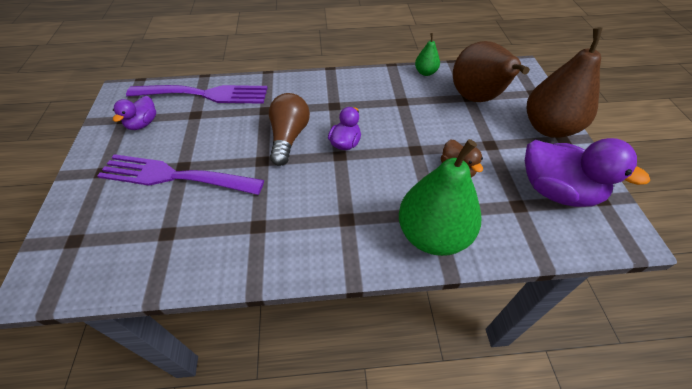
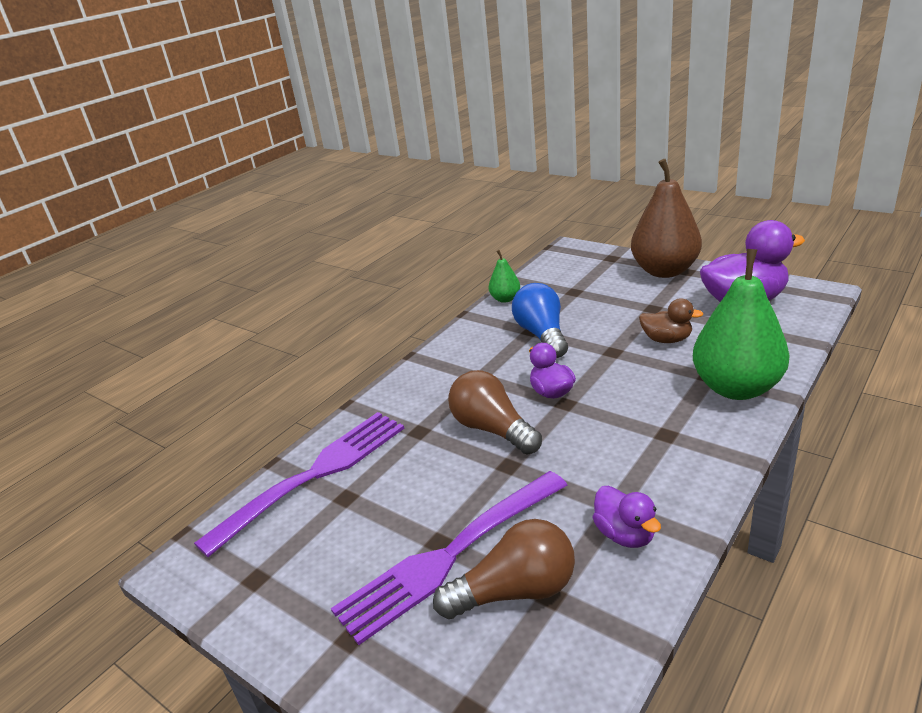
camera: 45 degrees left, 20 degrees down
purple duck [113,96,156,130] -> purple duck moved to [593,486,661,548]
brown pear [453,41,530,102] -> none
none -> brown light bulb [433,519,575,619]
none -> blue light bulb [512,283,568,358]

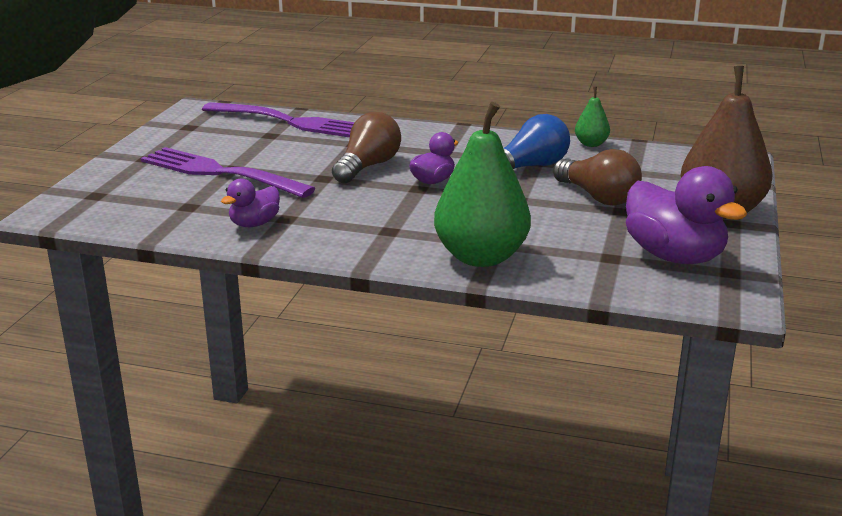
camera: 65 degrees right, 5 degrees down
brown light bulb [433,519,575,619] -> brown light bulb moved to [553,149,642,206]
brown duck [639,298,703,343] -> none

